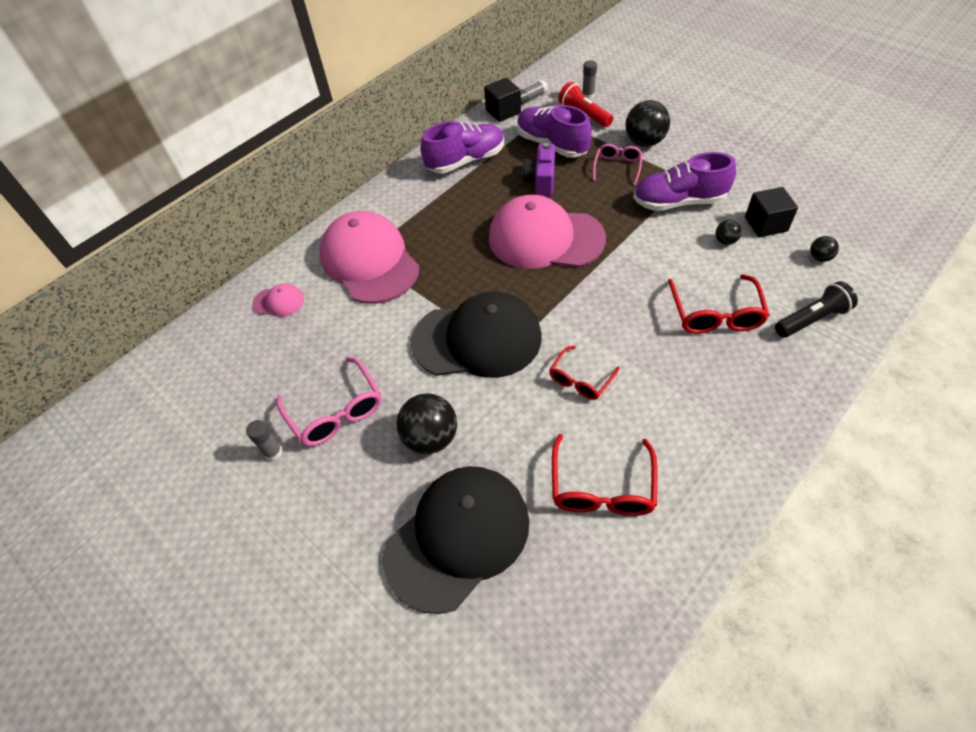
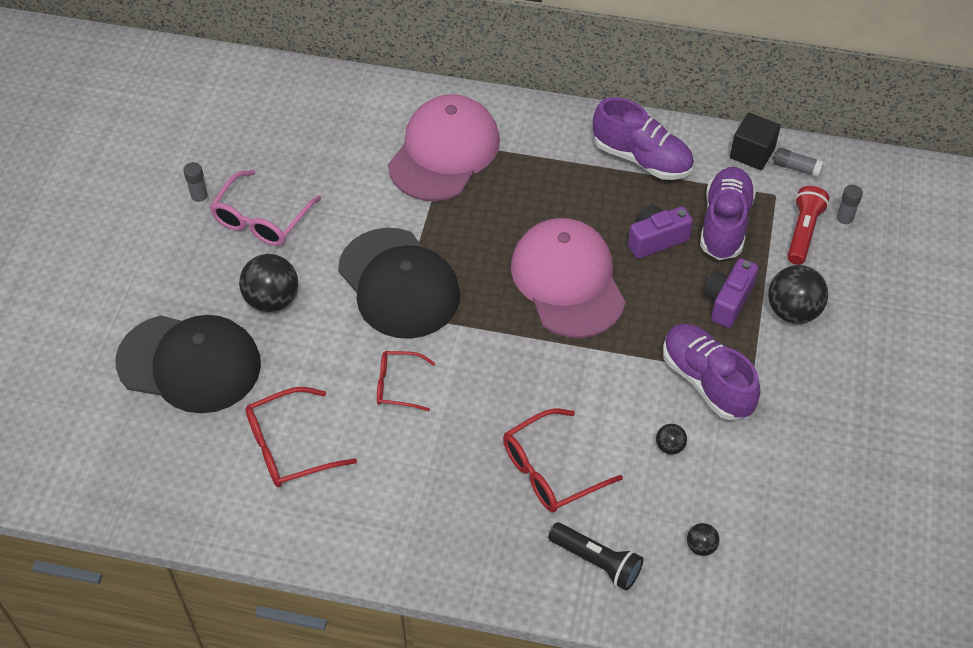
camera: 55 degrees right, 0 degrees up
pink cap [252,284,304,317] -> none
pink glasses [593,144,643,185] -> purple camera [704,258,759,328]
black cube [745,187,798,237] -> none

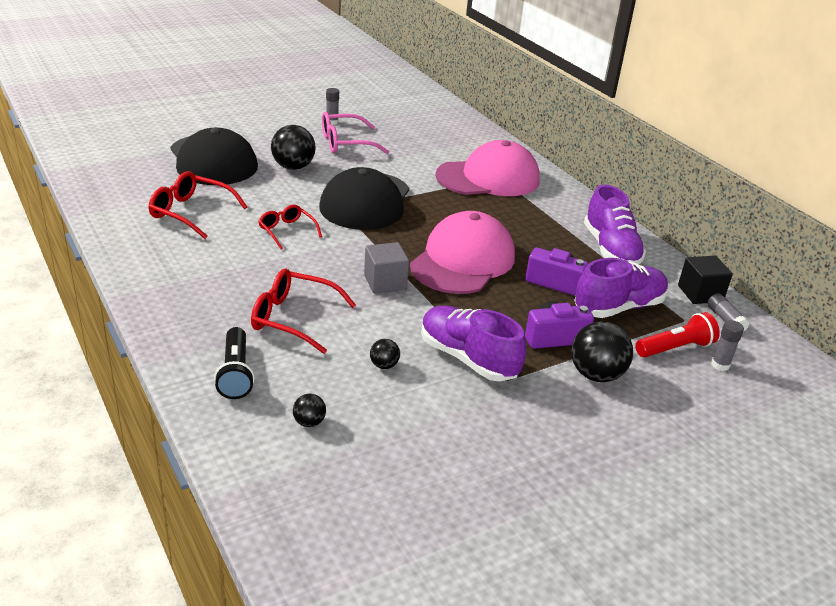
camera: 45 degrees right, 20 degrees down
purple shoe [663,324,760,420] -> purple shoe turned 60 degrees counterclockwise [421,306,526,382]
none -> grey cube [364,242,409,293]

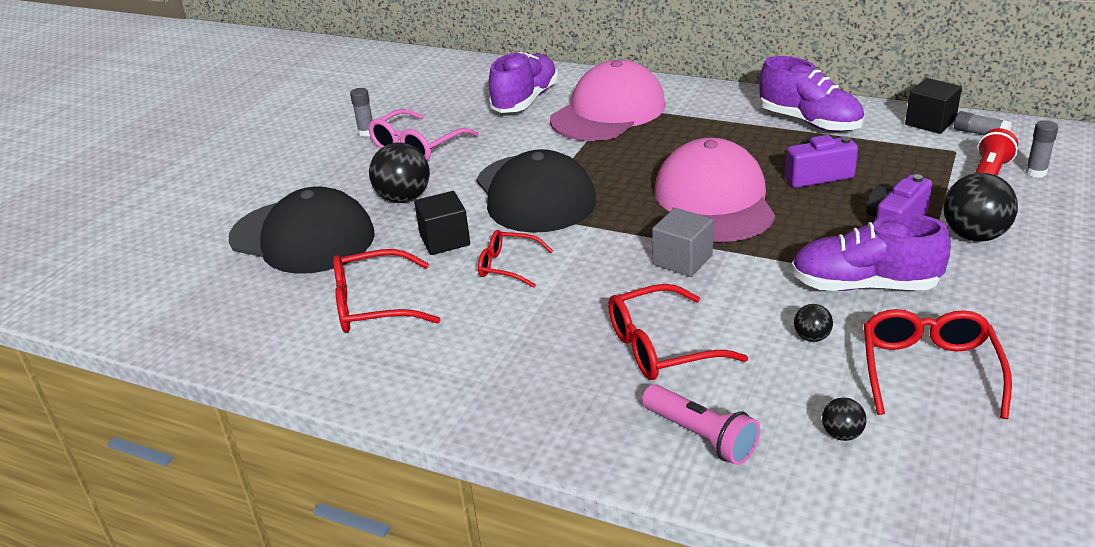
camera: 30 degrees left, 0 degrees up
black flashlight [214,327,255,399] -> pink flashlight [642,384,760,465]
purple shoe [574,258,668,318] -> purple shoe moved to [489,52,558,113]
none -> black cube [414,191,470,255]
none -> red glasses [864,309,1012,419]

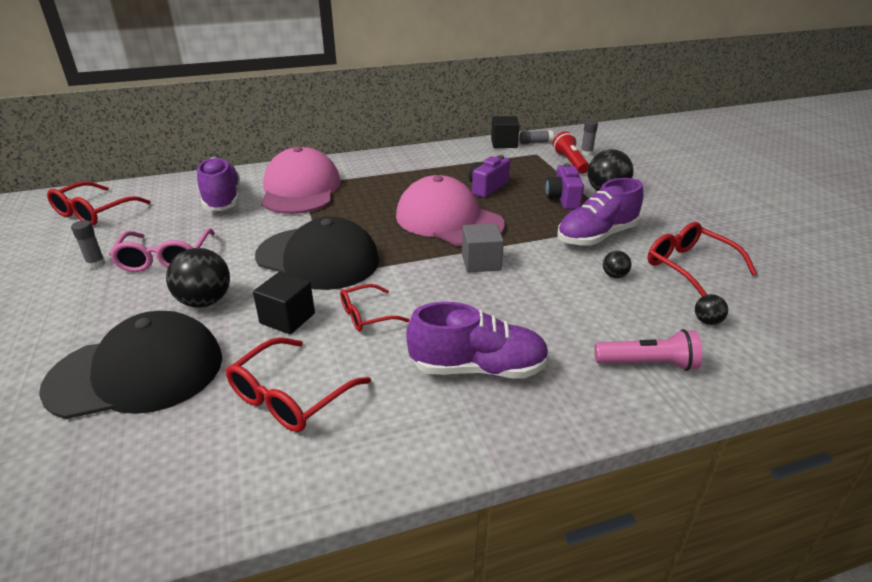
camera: 45 degrees left, 0 degrees up
red glasses [608,284,748,380] -> red glasses moved to [47,182,151,226]
purple shoe [759,56,864,132] -> purple shoe moved to [406,302,549,379]

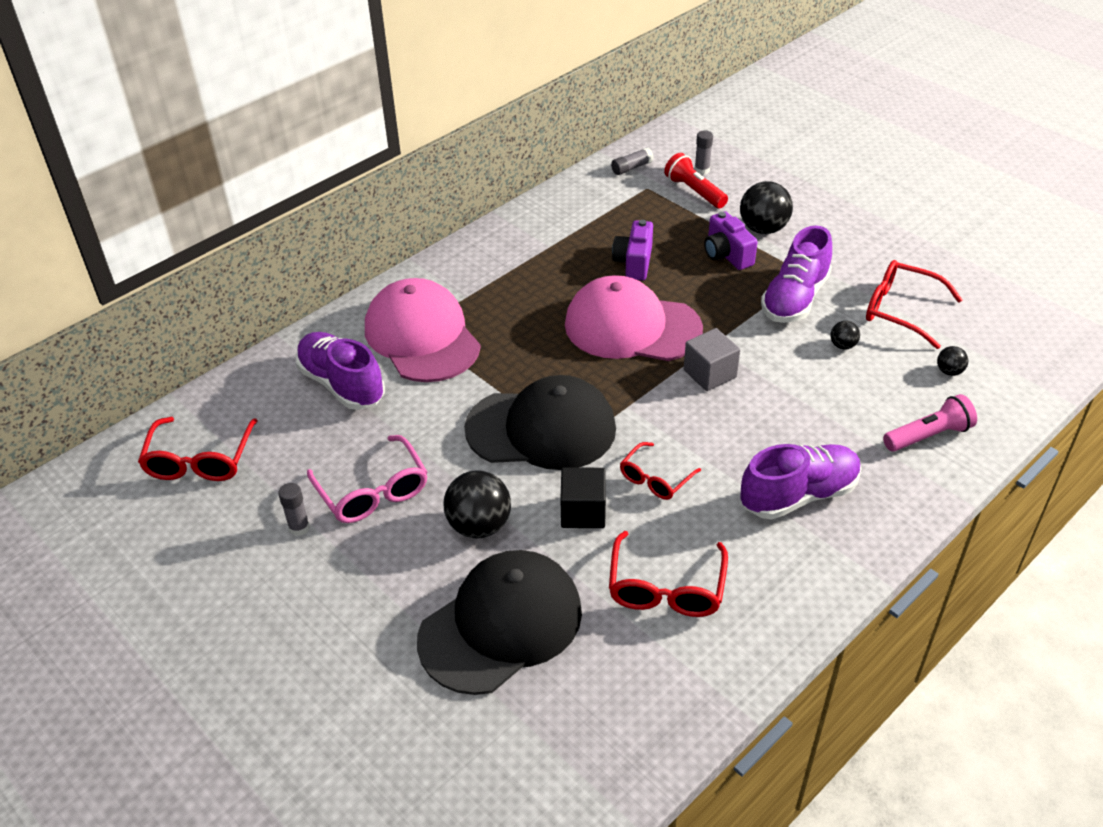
camera: 25 degrees left, 10 degrees up
black cube [491,116,520,148] -> none

